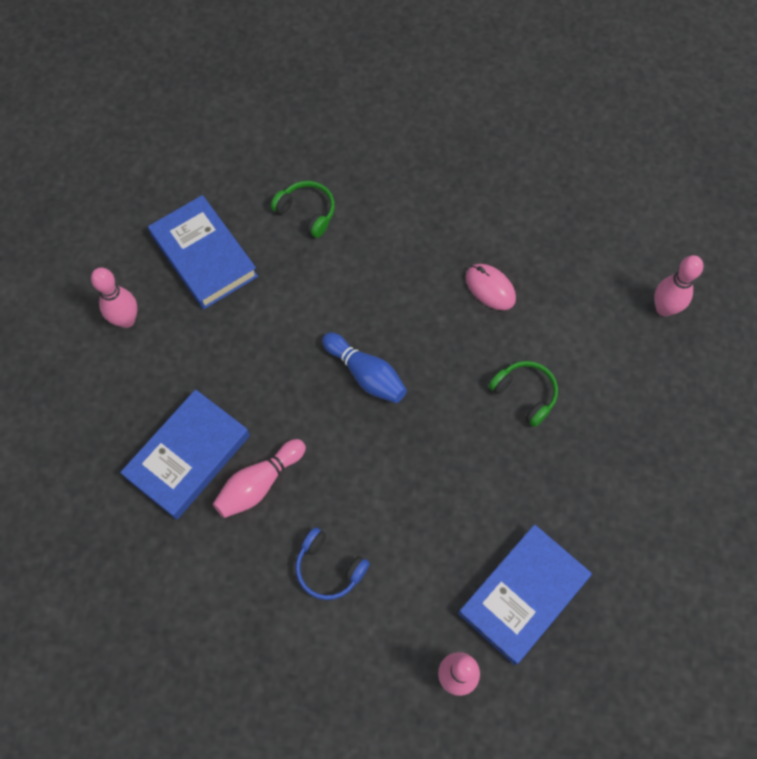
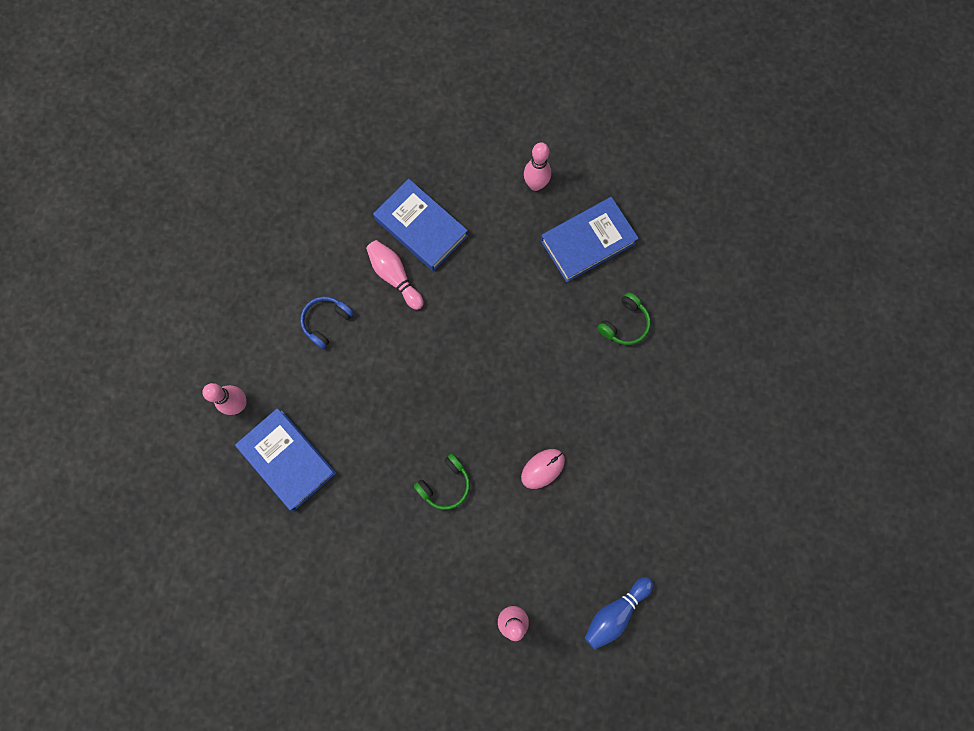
camera: 95 degrees right, 10 degrees up
blue bowling pin [322,332,407,403] -> blue bowling pin moved to [585,577,653,649]

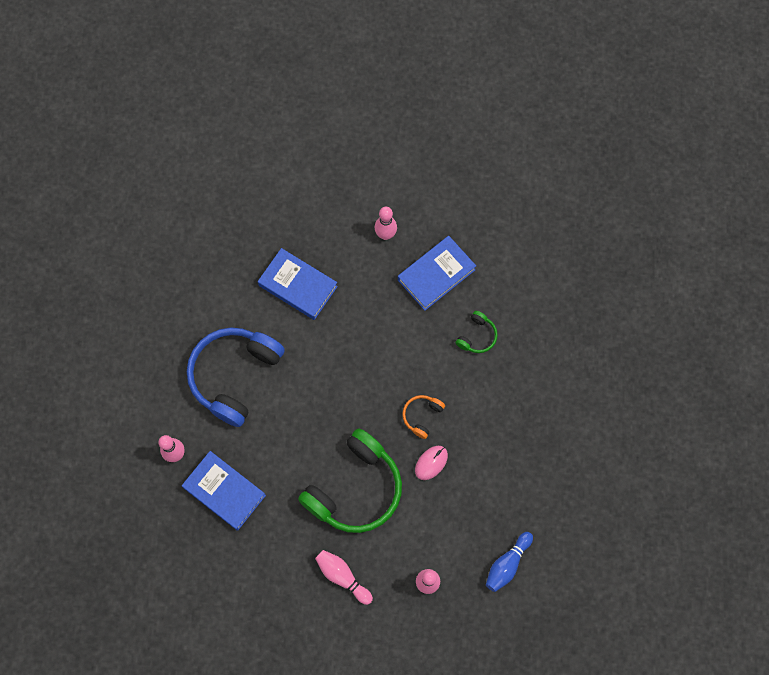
camera: 10 degrees left, 5 degrees down
blue headphones [300,297,354,349] -> blue headphones [187,328,285,427], size x2.29
pink bowling pin [366,240,424,310] -> pink bowling pin moved to [315,550,373,605]
green headphones [414,454,470,510] -> green headphones [298,428,402,533], size x2.29
none -> orange headphones [402,395,445,439]

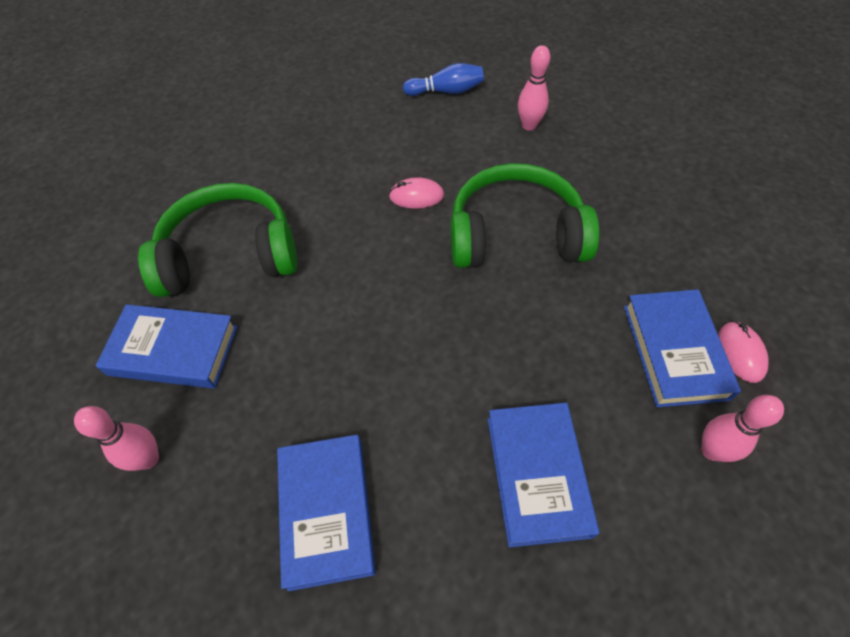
camera: 130 degrees left, 15 degrees down
blue headphones [187,328,285,427] -> blue book [488,403,599,547]
pink bowling pin [315,550,373,605] -> none
orange headphones [402,395,445,439] -> none
green headphones [456,311,498,353] -> green headphones [138,183,297,297], size x2.29
none -> pink mouse [718,321,769,383]

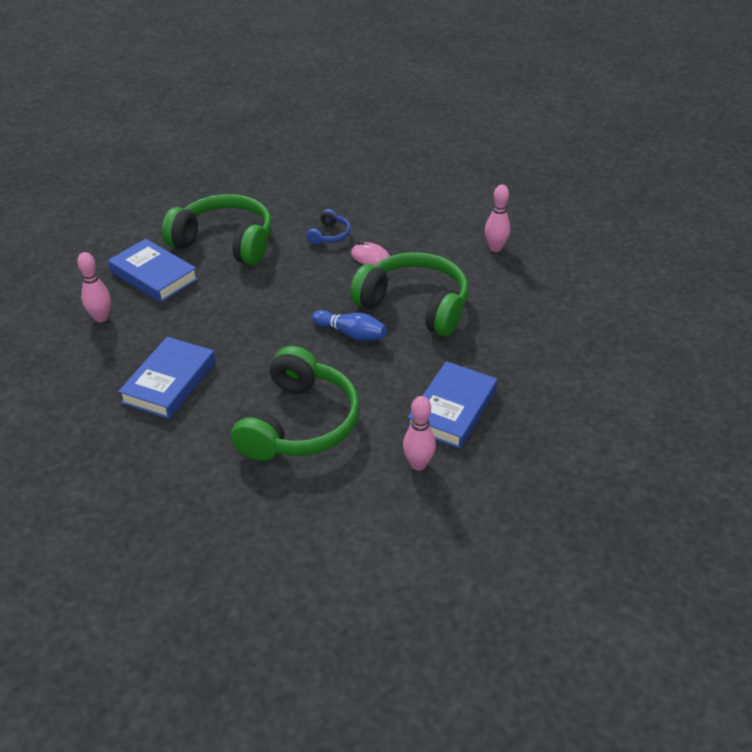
camera: 30 degrees right, 15 degrees down
blue bowling pin [403,63,484,96] -> blue bowling pin moved to [312,310,387,341]
blue book [488,403,599,547] -> green headphones [231,346,360,461]
pink mouse [718,321,769,383] -> none
none -> blue headphones [307,209,351,245]

